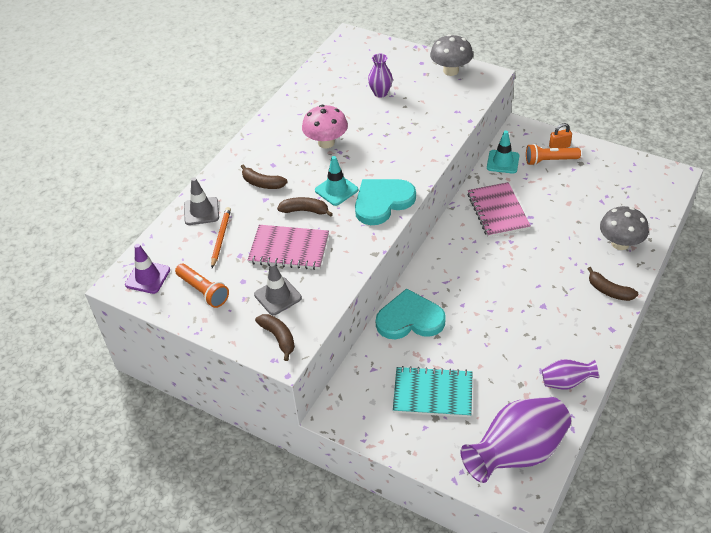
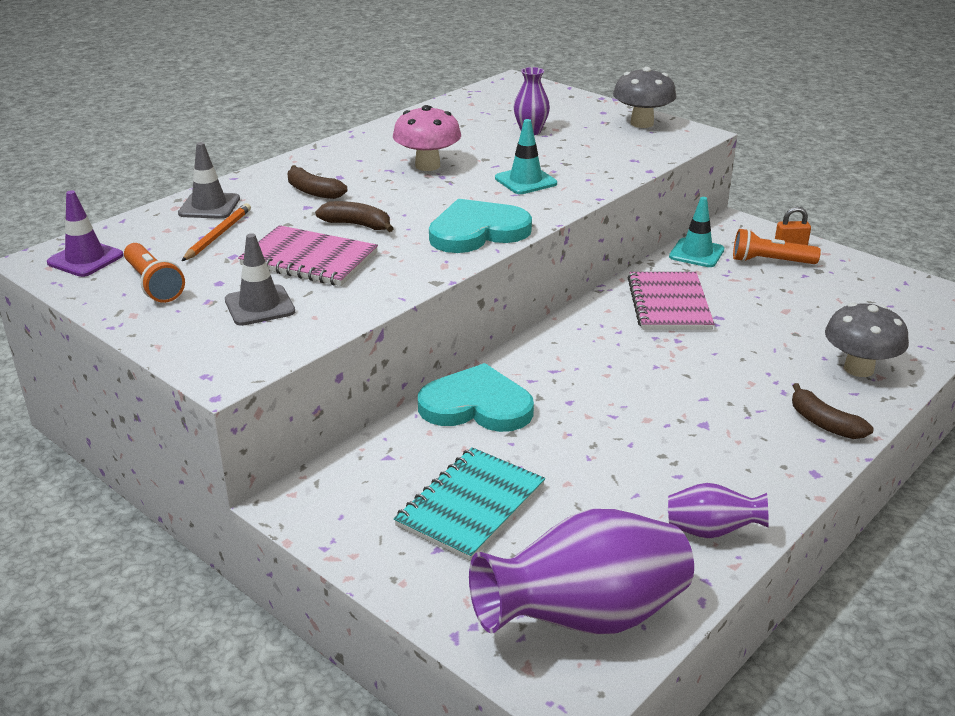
camera: 10 degrees right, 15 degrees down
brown banana [255,314,295,361] -> none
turquoise traffic cone [315,156,358,206] -> turquoise traffic cone moved to [495,119,557,194]
turquoise notebook [393,366,472,417] -> turquoise notebook turned 75 degrees counterclockwise [394,447,545,561]

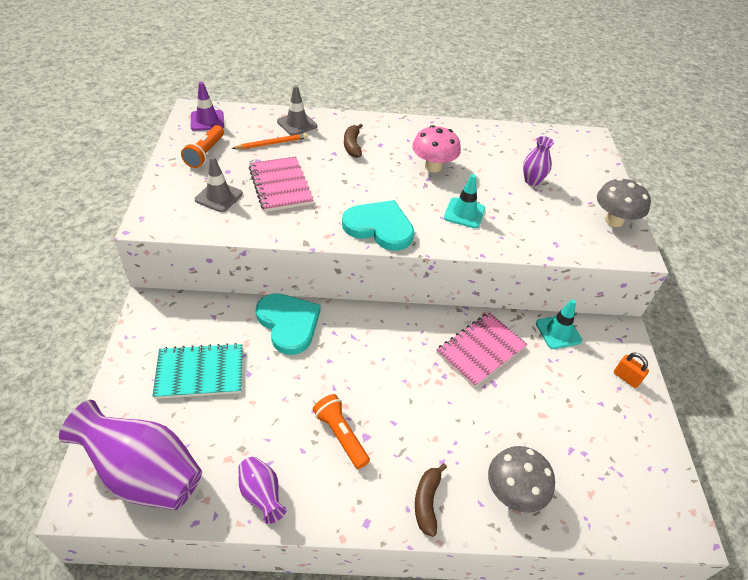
camera: 45 degrees right, 15 degrees up
brown banana [315,201,394,232] -> none
orange flashlight [733,229,821,264] -> orange flashlight moved to [313,394,370,469]

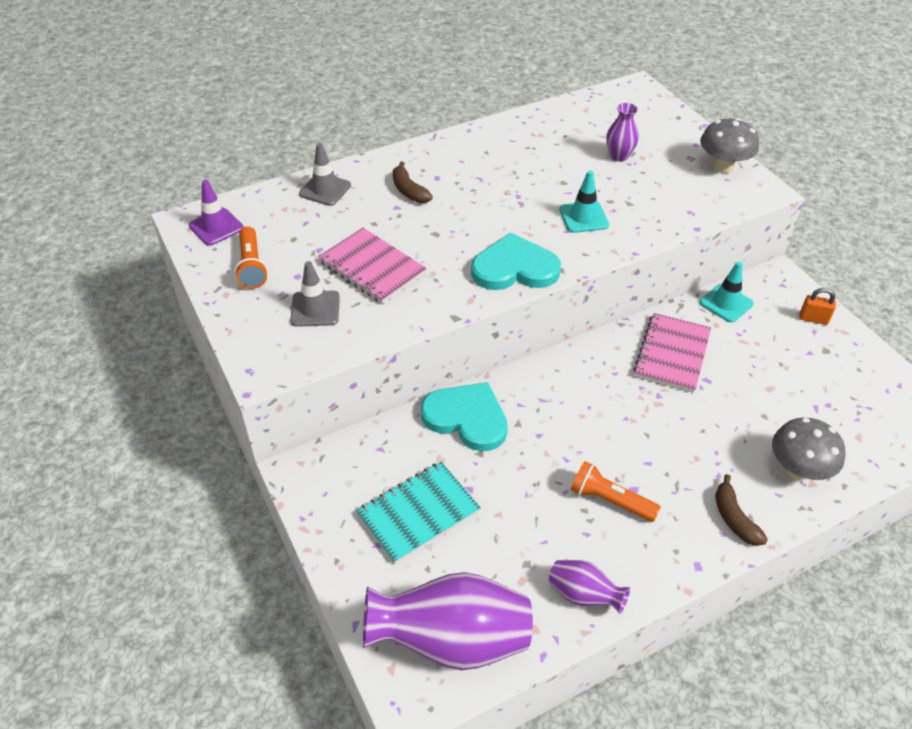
camera: 25 degrees left, 0 degrees up
orange pencil [231,133,308,149] -> none
pink mushroom [412,125,461,172] -> none

